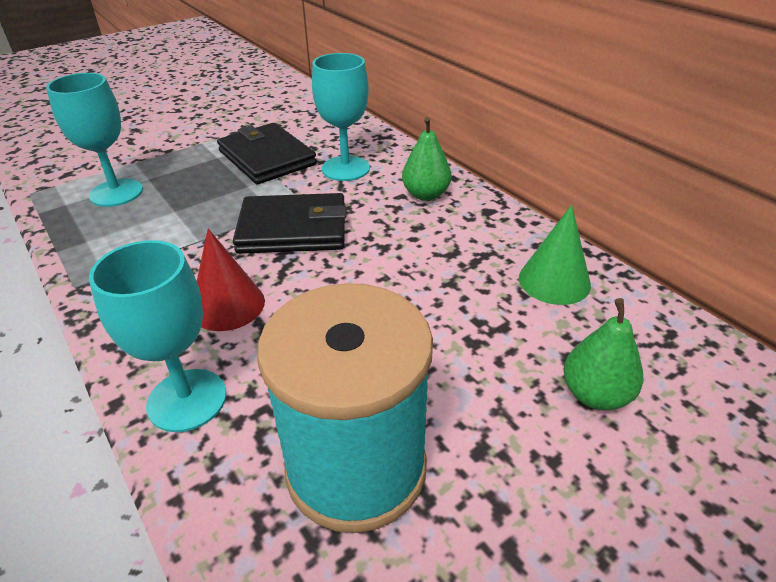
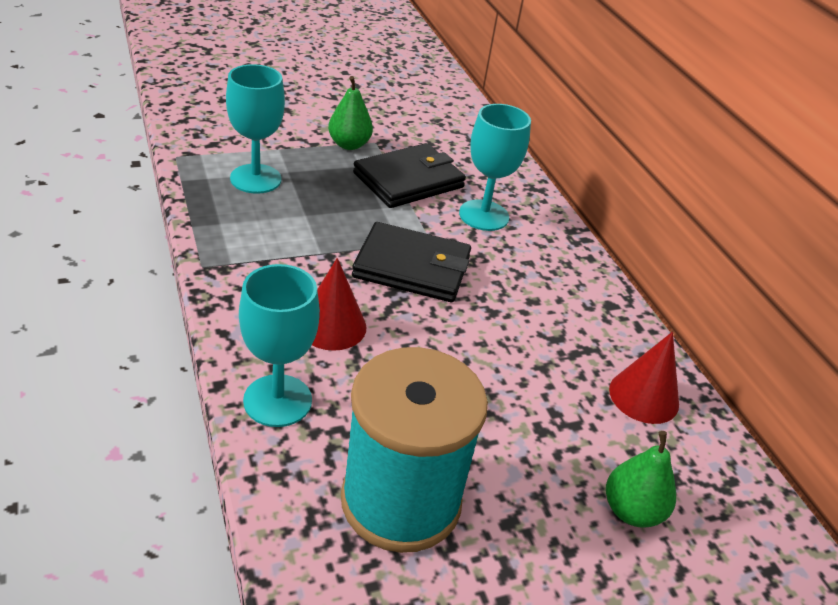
camera: 10 degrees right, 0 degrees up
black wallet [217,123,317,184] -> black wallet turned 75 degrees clockwise [353,143,466,208]
green pear [402,117,452,201] -> green pear moved to [328,76,373,150]
green cone [519,205,591,305] -> red cone [609,332,679,424]

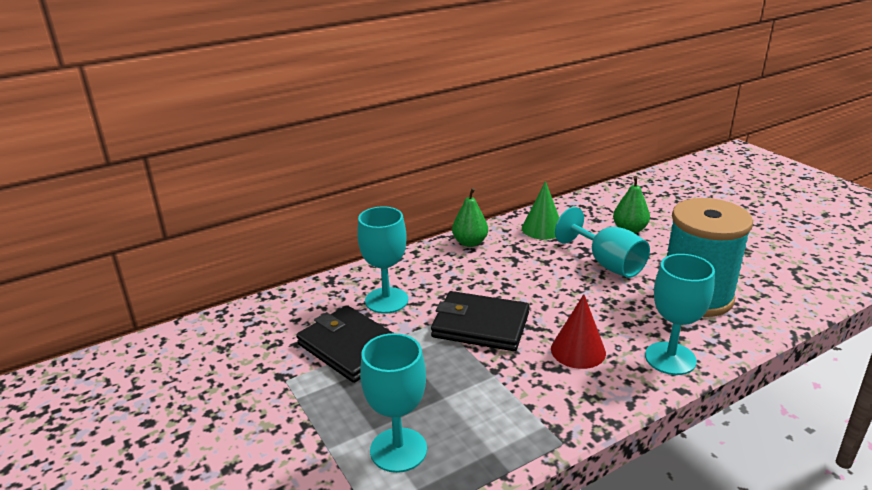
camera: 95 degrees left, 10 degrees down
green pear [328,76,373,150] -> green pear moved to [452,188,488,247]
black wallet [352,222,471,302] -> black wallet turned 75 degrees counterclockwise [431,291,529,351]
red cone [609,332,679,424] -> green cone [522,181,559,240]
none -> turquoise goblet [555,207,650,278]

